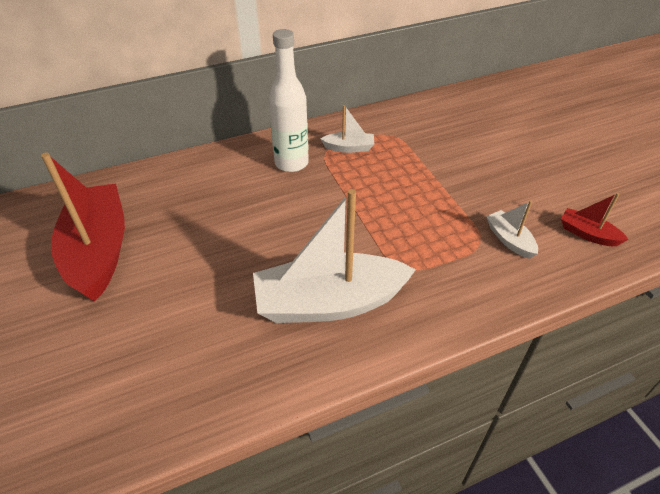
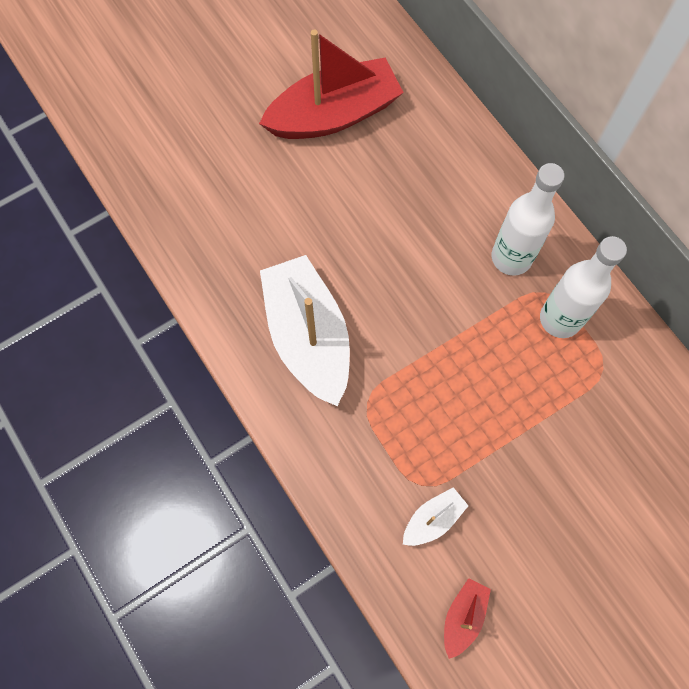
camera: 80 degrees right, 25 degrees up
white boat [321,105,374,153] -> white bottle [540,236,627,338]

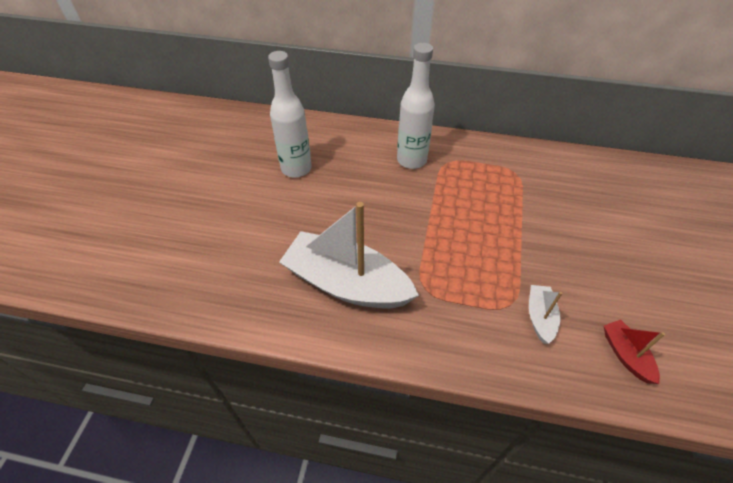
camera: 45 degrees left, 20 degrees down
red boat [259,30,404,139] -> none
white bottle [540,236,627,338] -> white bottle moved to [268,51,312,178]

